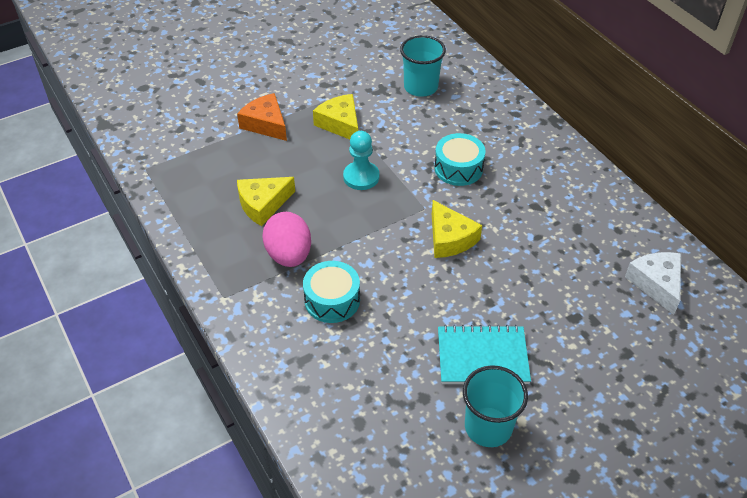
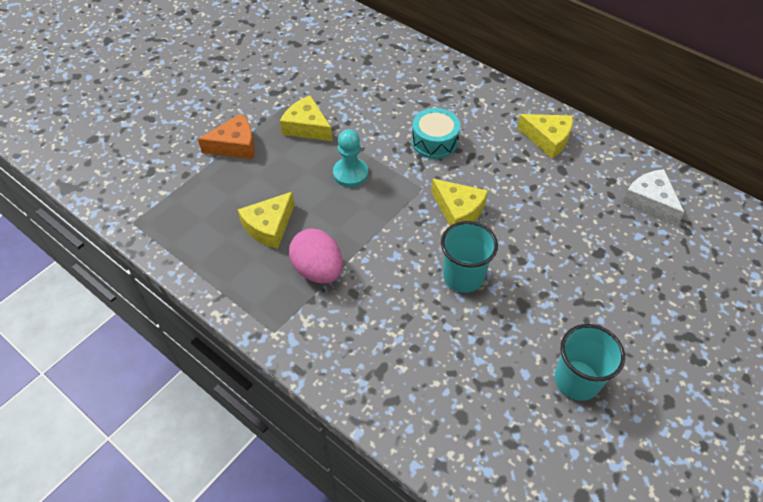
camera: 20 degrees left, 5 degrees up
orange cheese [237,93,287,141] -> orange cheese turned 135 degrees clockwise [198,113,255,159]
turquoise drum [303,261,360,323] -> none
turquoise cup [400,35,446,97] -> turquoise cup moved to [441,221,498,293]
turquoise notebook [438,325,531,384] -> none
none -> yellow cheese [517,114,573,159]

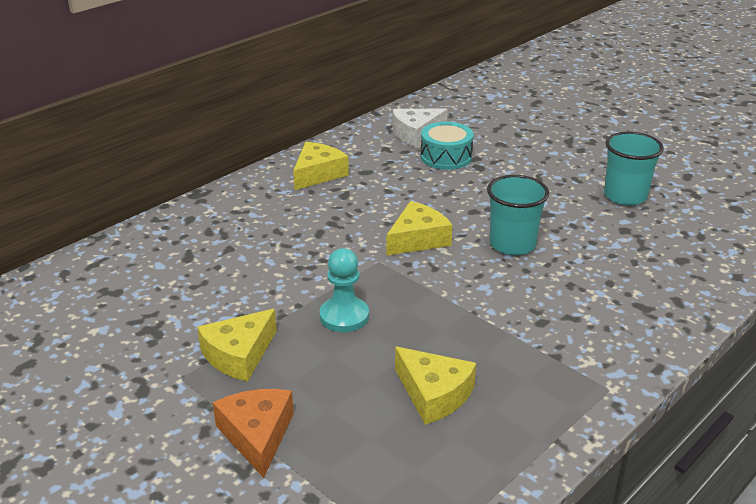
camera: 85 degrees left, 20 degrees down
pink egg [289,228,343,283] -> none
turquoise drum [412,108,460,159] -> turquoise drum moved to [421,122,473,170]

